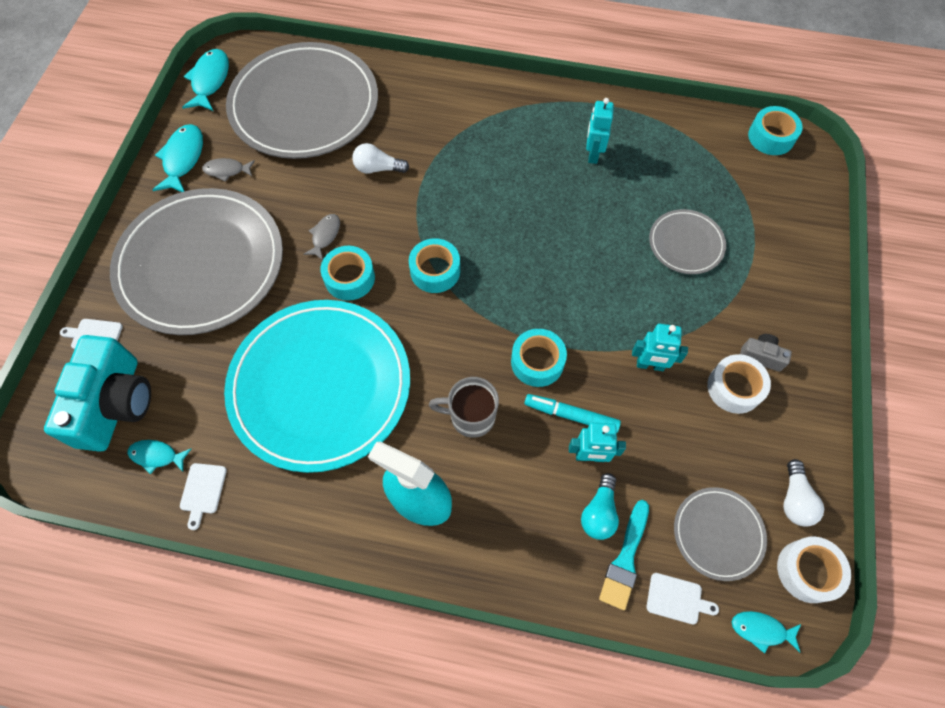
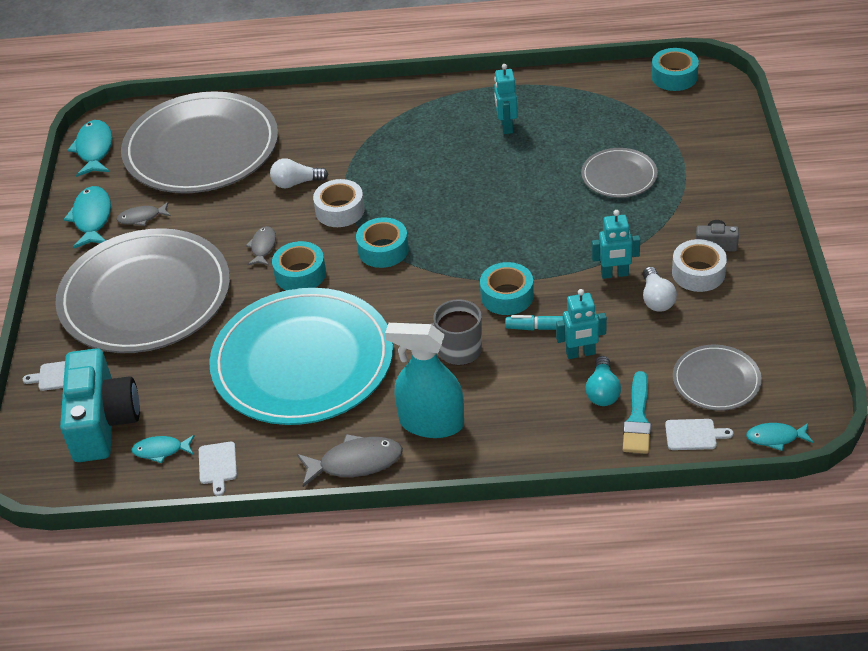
camera: 10 degrees left, 20 degrees down
white tape [777,537,851,603] -> white tape moved to [313,179,365,227]
white light bulb [783,459,824,526] -> white light bulb moved to [643,267,677,312]
none -> grey fish [297,434,403,487]

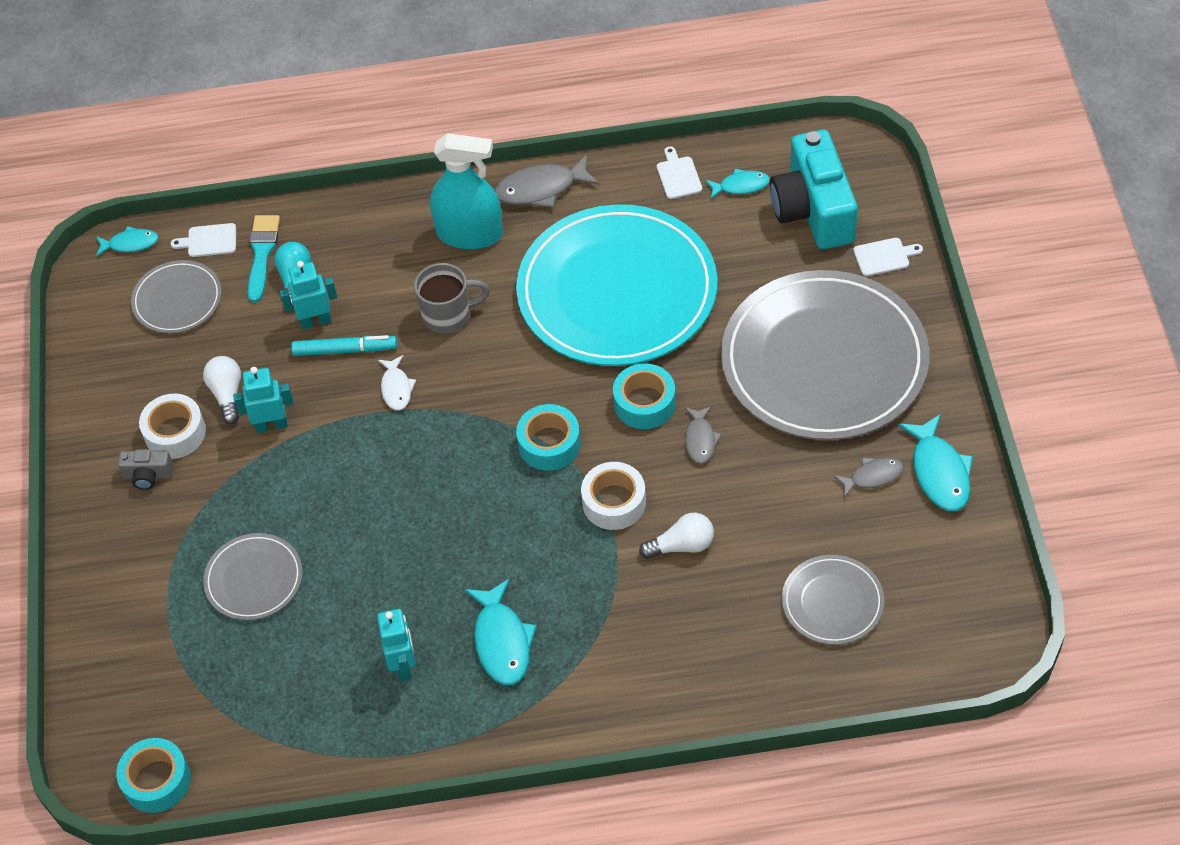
camera: 175 degrees right, 10 degrees up
turquoise fish [67,120,112,177] -> turquoise fish moved to [465,579,537,685]
grey plate [121,91,278,193] -> grey plate [782,555,884,645], size x0.46
turquoise tape [480,262,534,315] -> white fish [378,355,416,410]

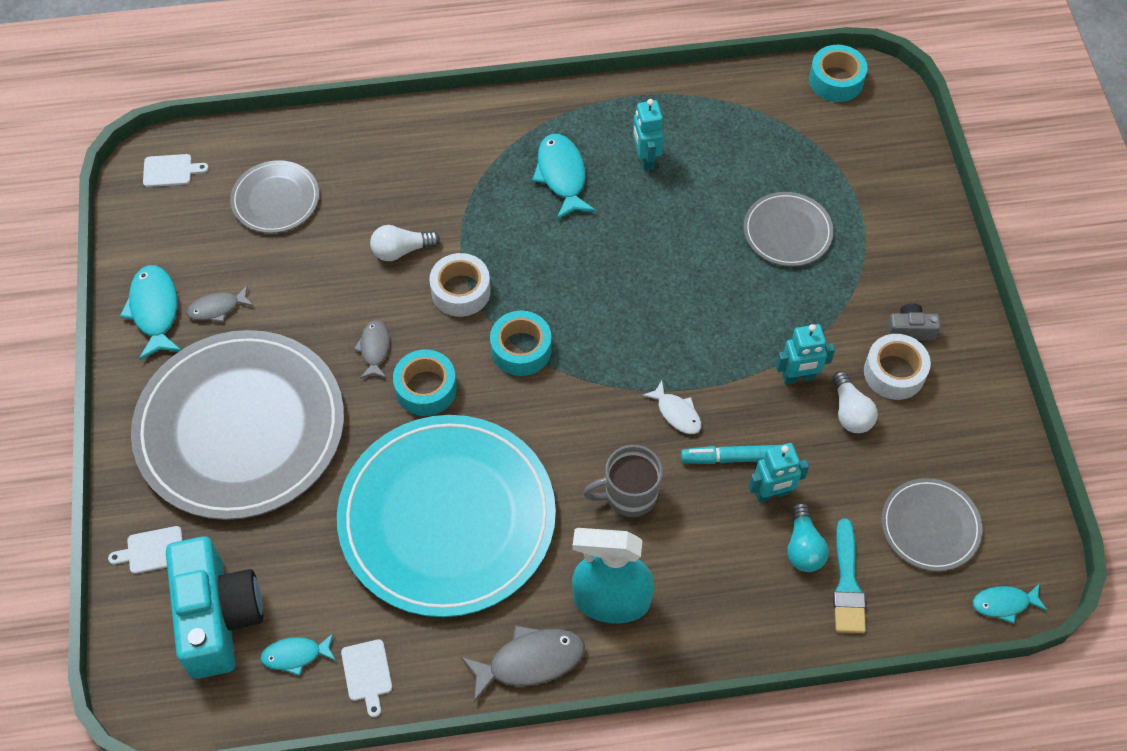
camera: 175 degrees right, 5 degrees up
white cutting board [171,223,236,257] -> white cutting board moved to [143,154,209,187]
white fish [378,355,416,410] -> white fish turned 150 degrees clockwise [642,380,702,434]

